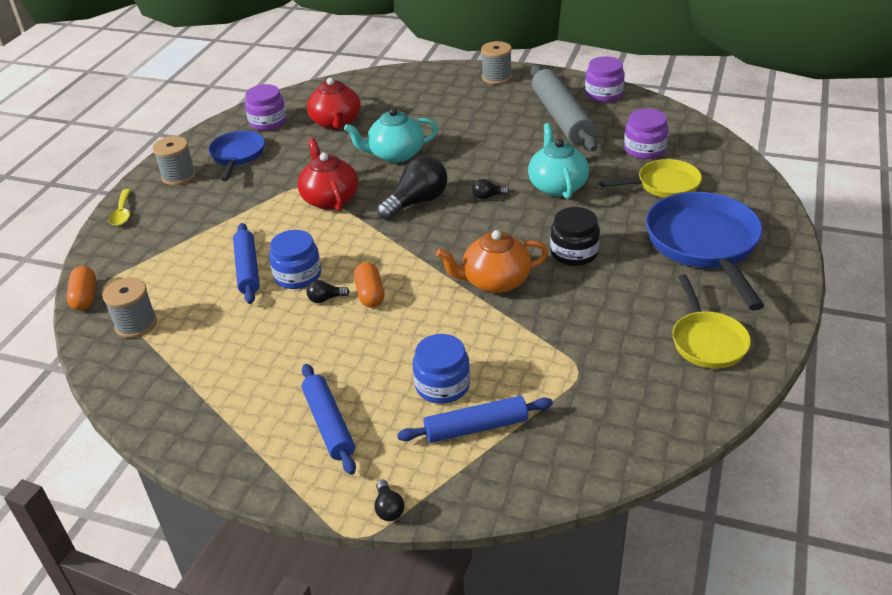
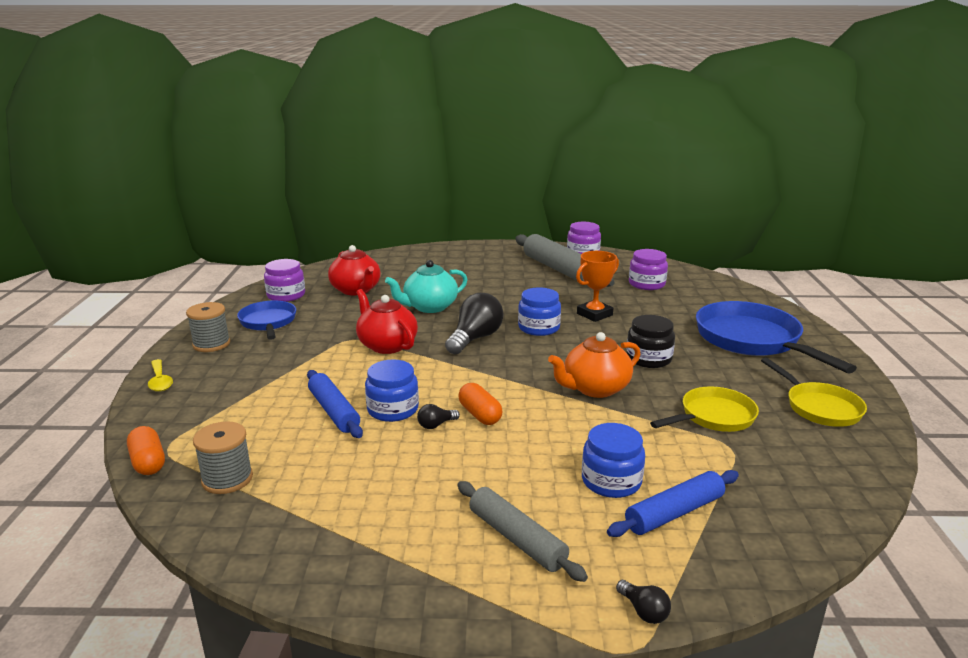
camera: 20 degrees left, 15 degrees down
blue rolling pin [302,364,356,475] -> grey rolling pin [457,481,588,582]
black light bulb [472,179,509,200] -> blue jar [518,288,561,336]
grey spool [481,41,512,84] -> none
turquoise teapot [528,123,589,199] -> orange trophy [576,251,619,322]
yellow pan [599,159,702,198] -> yellow pan moved to [650,386,759,432]

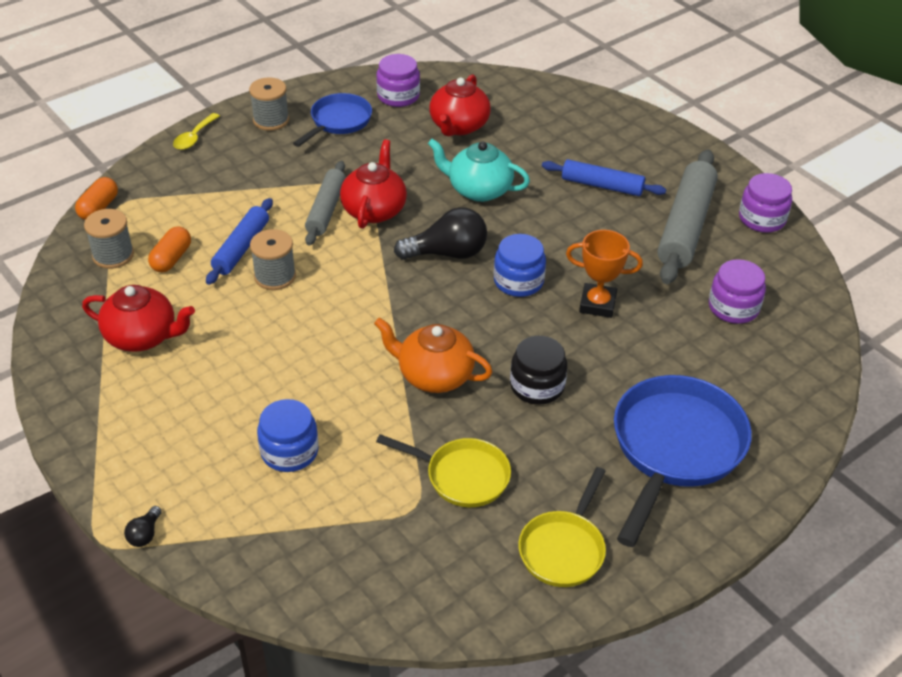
camera: 50 degrees right, 20 degrees up
blue jar [365,359,419,422] -> grey spool [250,229,296,290]
black light bulb [417,404,460,429] -> none
grey rolling pin [457,481,588,582] -> grey rolling pin moved to [305,161,346,246]
orange capsule [458,383,502,425] -> orange capsule moved to [148,226,191,272]
blue rolling pin [607,470,739,537] -> blue rolling pin moved to [542,159,666,196]
none -> red teapot [82,285,195,352]

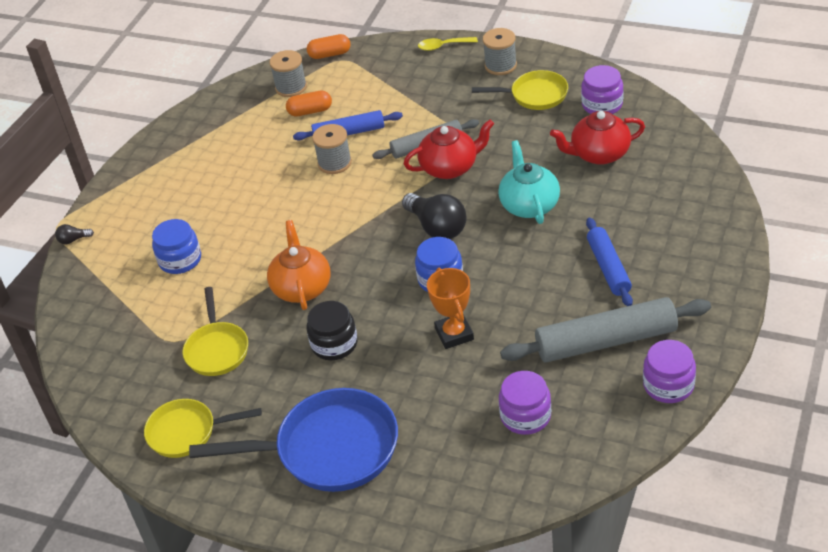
camera: 65 degrees right, 0 degrees up
red teapot [82,285,195,352] -> none
blue pan [293,93,372,147] -> yellow pan [472,70,568,110]

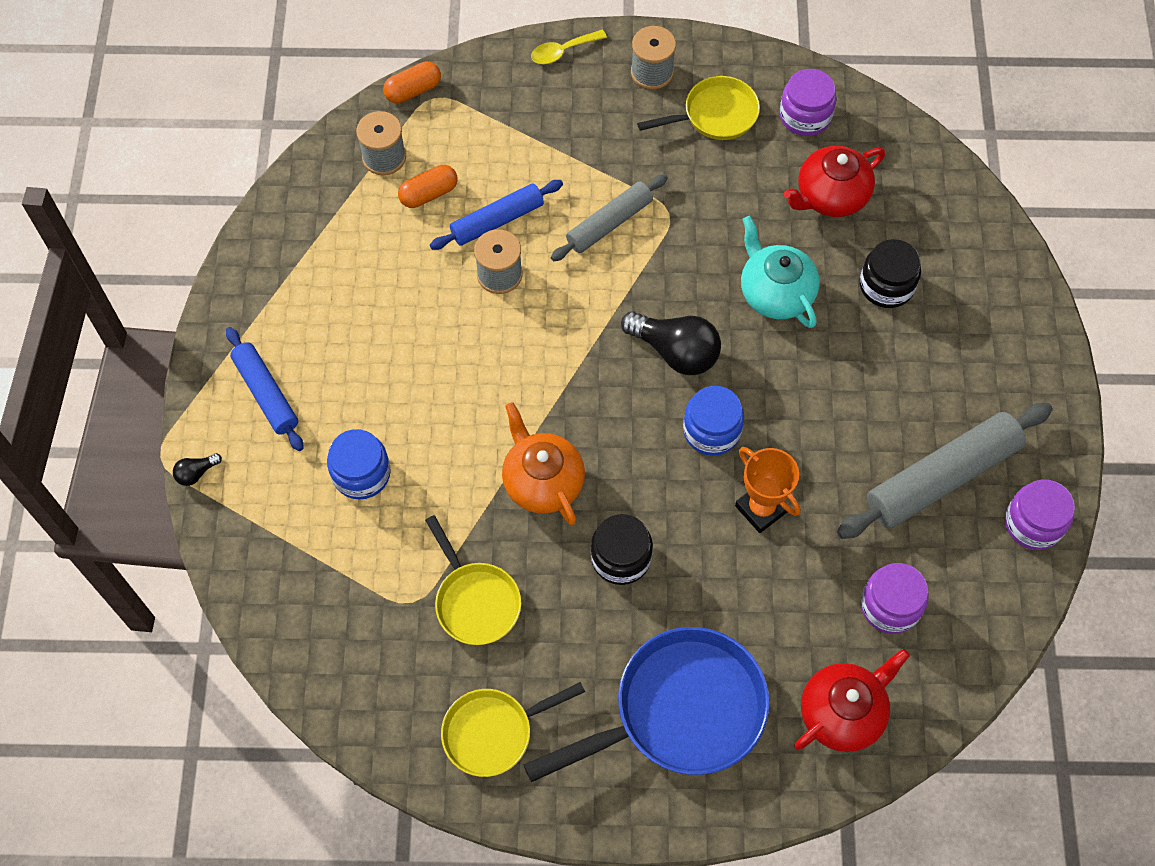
camera: 25 degrees left, 20 degrees up
red teapot [404,120,494,179] -> red teapot moved to [794,649,910,752]
blue rolling pin [586,218,633,306] -> blue rolling pin moved to [226,327,303,451]
none -> black jar [860,239,921,308]

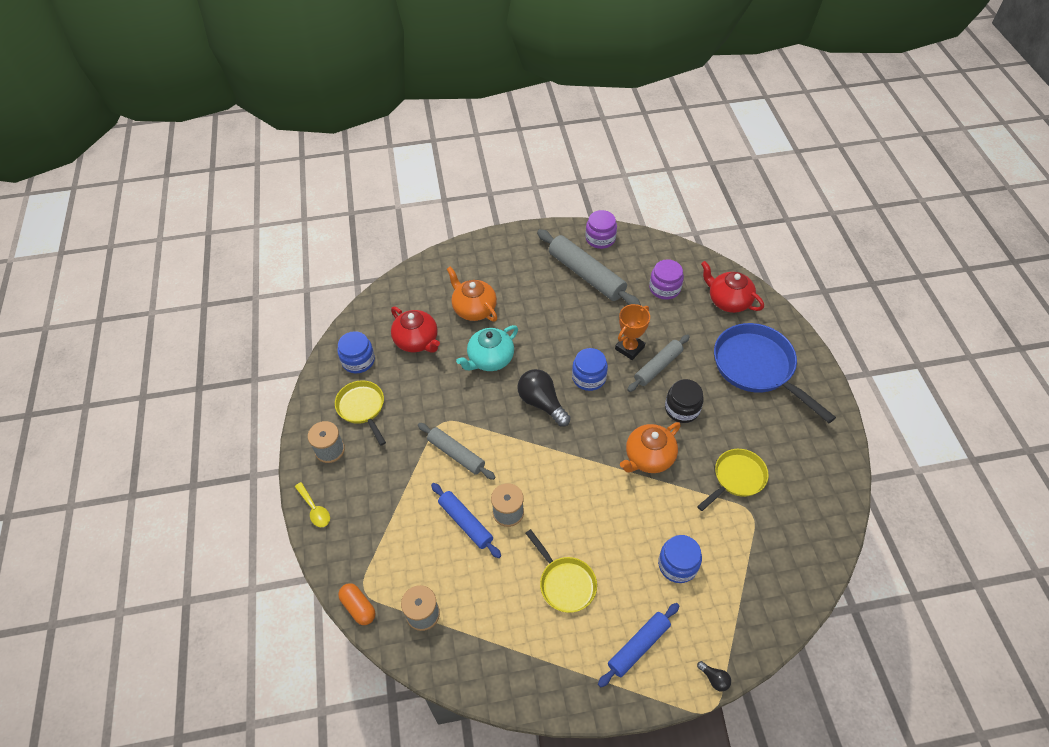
camera: 100 degrees left, 10 degrees down
orange capsule [398,165,457,208] -> none
yellow pan [441,682,585,777] -> yellow pan moved to [526,529,597,613]
black light bulb [621,311,721,375] -> black light bulb turned 60 degrees counterclockwise [517,369,571,427]
purple jar [779,69,837,136] -> blue jar [337,331,375,373]
black jar [860,239,921,308] -> orange teapot [447,266,497,322]
none -> grey rolling pin [627,334,690,392]

